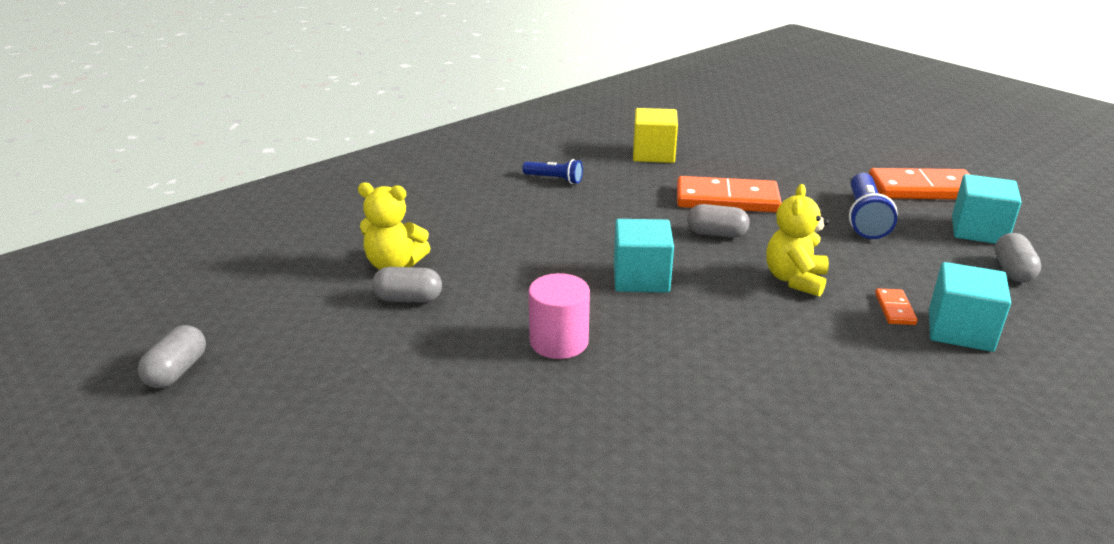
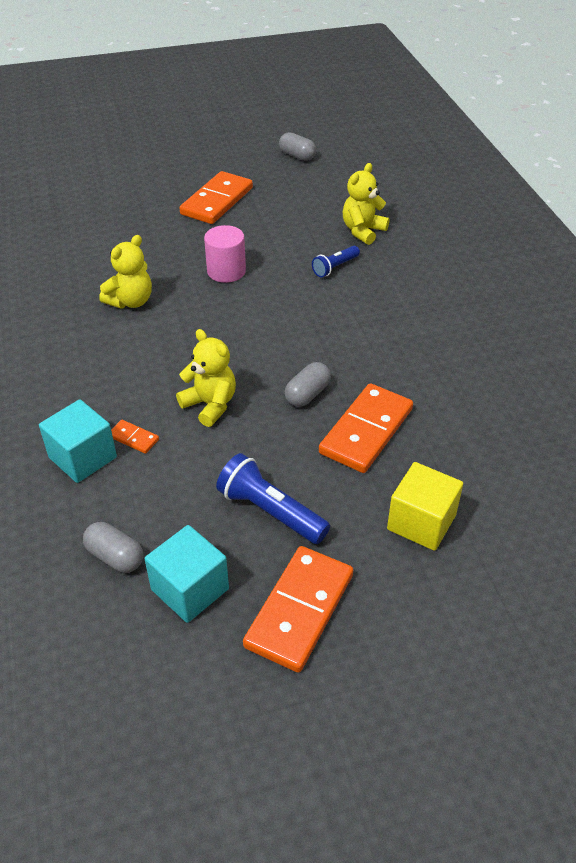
camera: 115 degrees right, 15 degrees up
grey capsule [372,267,442,303] -> none
blue flashlight [523,159,583,184] -> blue flashlight moved to [312,246,360,277]
turquoise cube [614,219,674,293] -> none
yellow cube [633,108,678,163] -> yellow cube moved to [387,462,463,551]
none -> yellow teddy bear [99,235,152,309]
none -> orange domino [179,171,253,224]

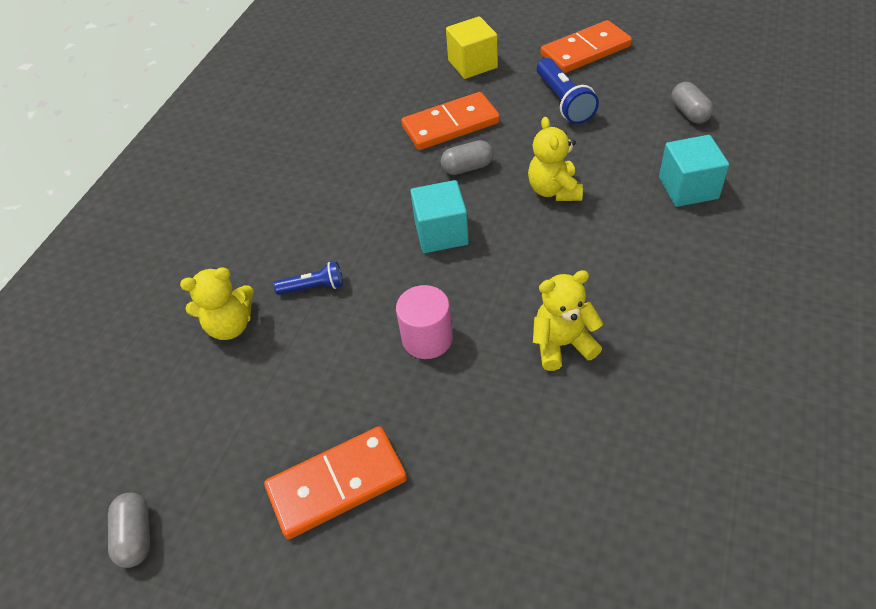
camera: 140 degrees left, 5 degrees up
orange domino [111,420,159,454] -> none
turquoise cube [145,525,229,623] -> turquoise cube moved to [410,180,469,253]

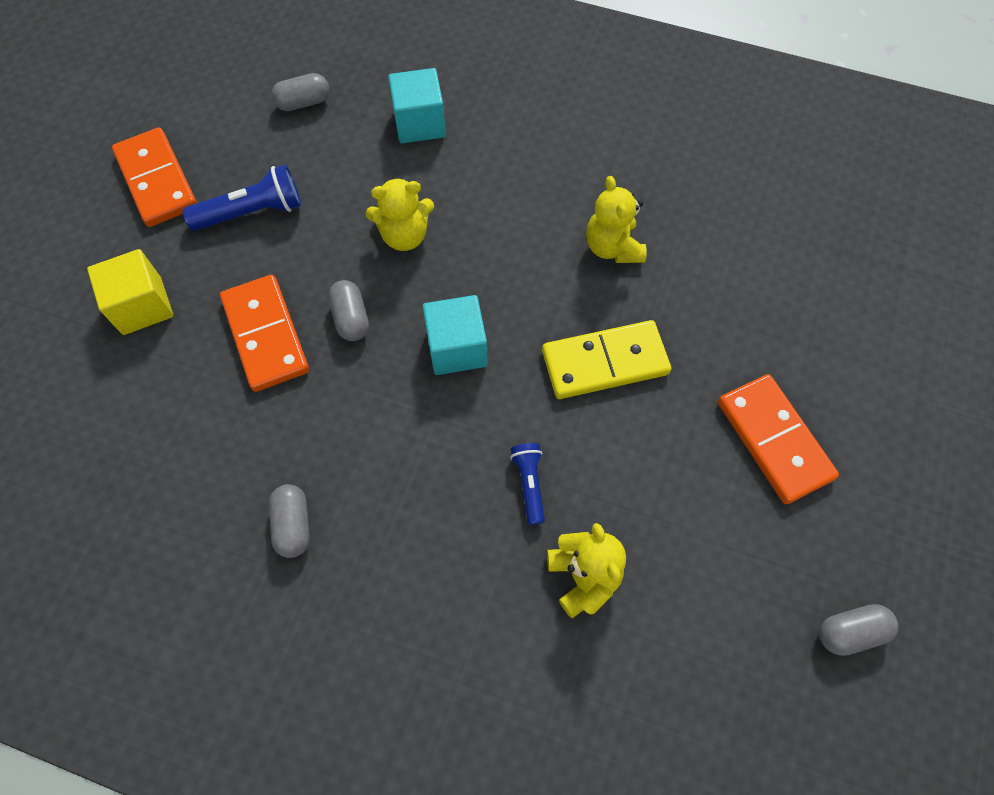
camera: 95 degrees left, 15 degrees up
pink cylinder [396,285,453,359] -> yellow domino [542,320,671,399]
none -> grey capsule [269,484,310,558]

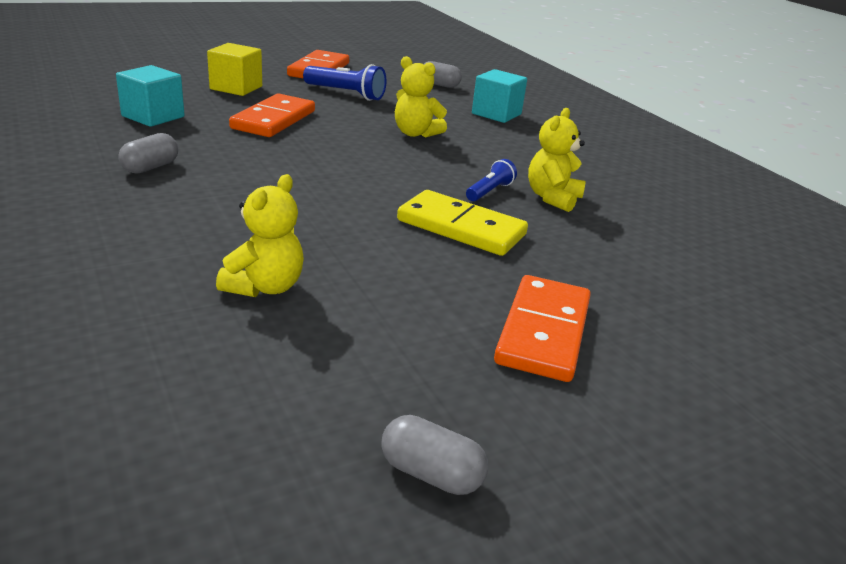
camera: 40 degrees right, 35 degrees down
grey capsule [328,280,369,341] -> none
turquoise cube [422,295,488,375] -> turquoise cube moved to [116,65,184,127]
blue flashlight [510,443,545,525] -> blue flashlight moved to [466,159,517,201]

